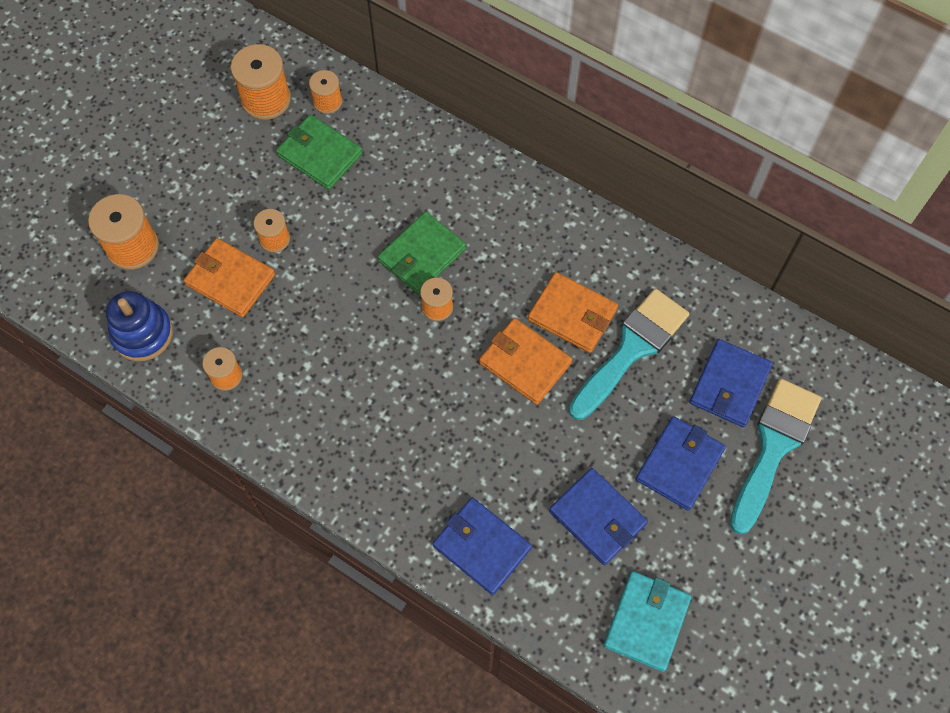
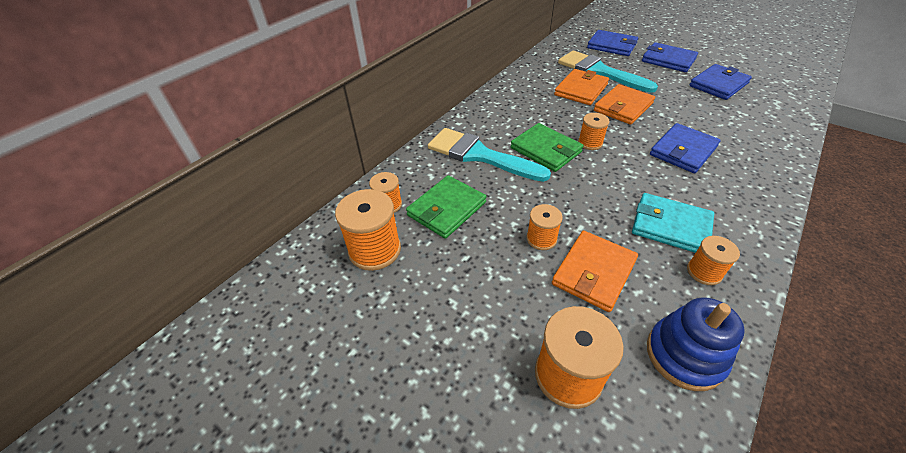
camera: 85 degrees left, 20 degrees down
blue wallet [433,497,532,595] -> blue wallet moved to [650,123,721,173]
turquoise wallet [604,571,692,672] -> turquoise wallet moved to [632,193,714,253]
turquoise brush [730,379,821,535] -> turquoise brush moved to [428,128,551,182]

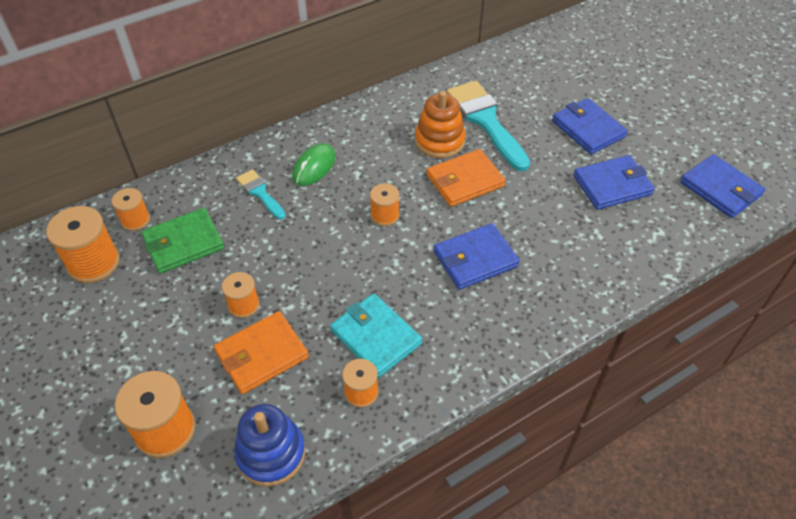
camera: 20 degrees right, 5 degrees up
turquoise brush [428,128,551,182] -> turquoise brush [236,169,286,220], size x0.52
green wallet [511,123,584,172] -> none
orange wallet [554,69,609,105] -> orange stacking toy [415,91,466,158]
blue wallet [587,30,638,56] -> blue wallet moved to [680,154,765,218]
none -> green mouse [292,143,336,186]

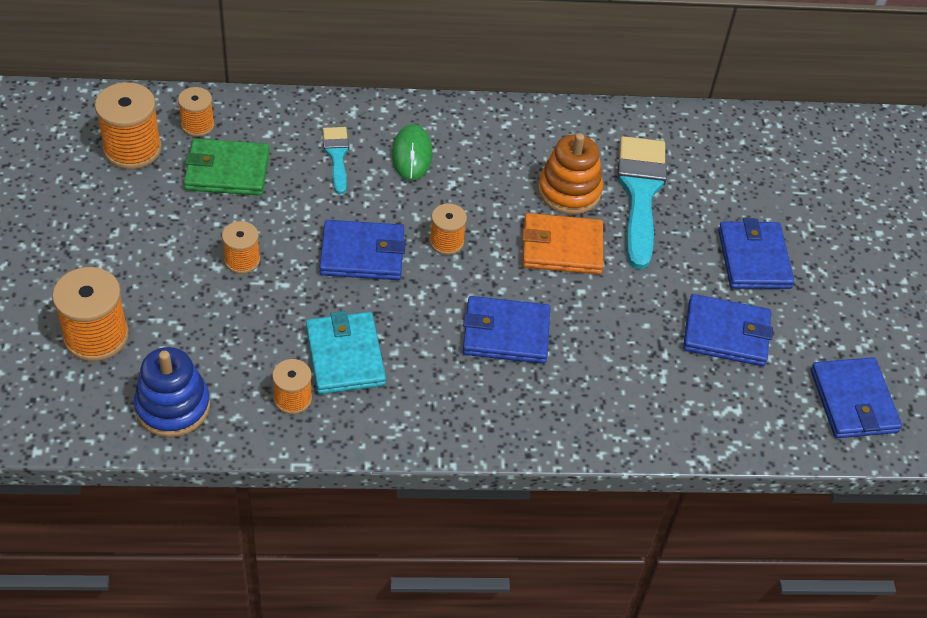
camera: 25 degrees right, 0 degrees up
orange wallet [214,311,309,394] -> none
green mouse [292,143,336,186] -> green mouse turned 60 degrees counterclockwise [392,124,433,180]
none -> blue wallet [319,220,406,280]

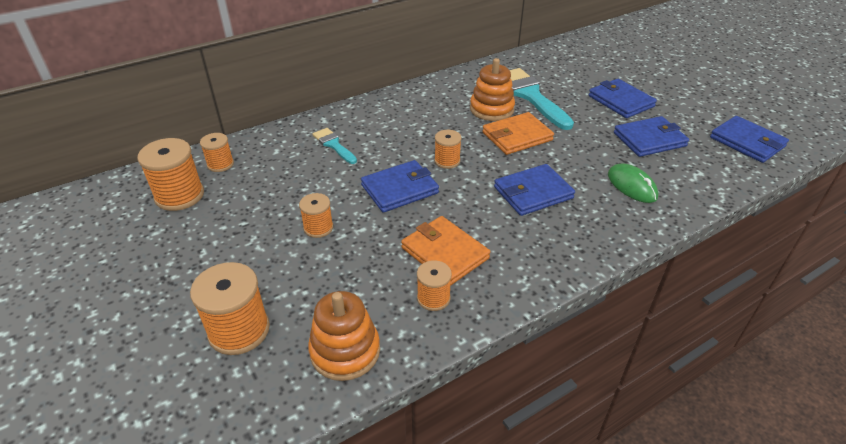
camera: 25 degrees left, 10 degrees down
blue stacking toy [134,347,210,437] -> orange stacking toy [308,291,380,381]
green wallet [184,138,270,196] -> none
turquoise wallet [306,311,386,394] -> orange wallet [401,216,490,286]
green mouse [392,124,433,180] -> green mouse moved to [608,163,658,203]

